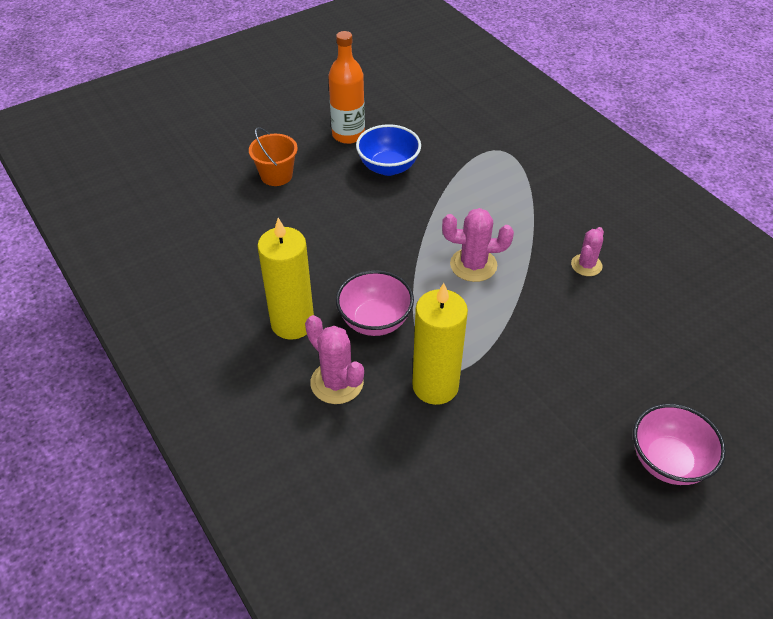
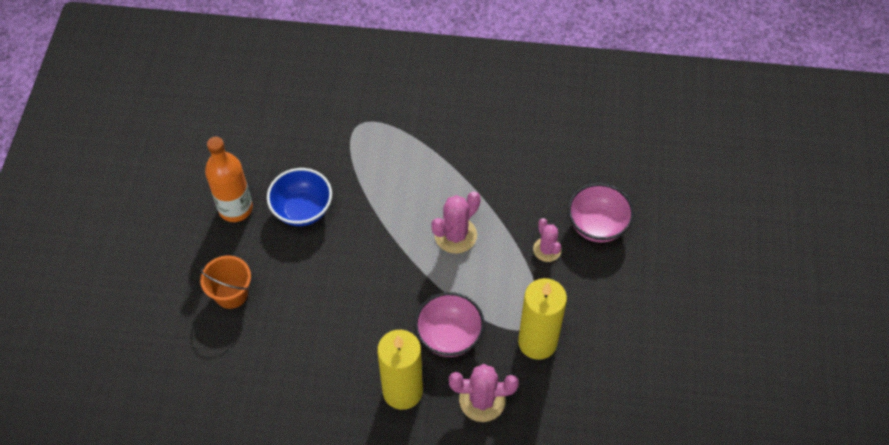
camera: 50 degrees left, 10 degrees up
pink cactus [571,227,604,276] -> pink cactus moved to [533,218,561,262]
pink bowl [633,404,726,485] -> pink bowl moved to [568,183,634,242]

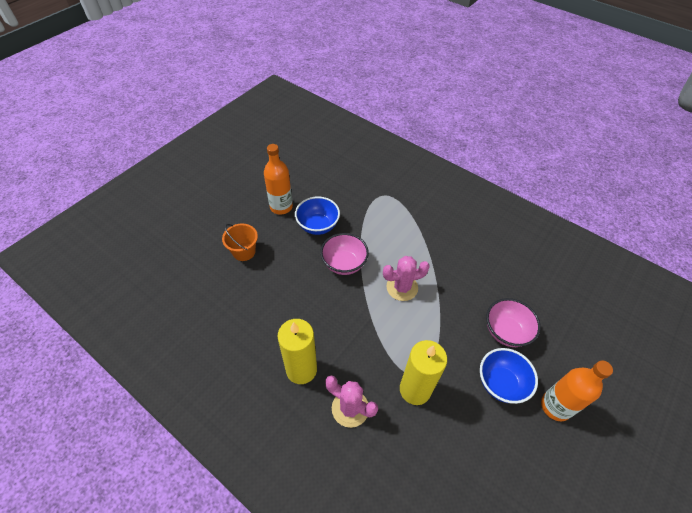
camera: 30 degrees right, 5 degrees down
pink bowl [415,292,485,357] -> pink bowl moved to [320,233,369,275]
pink cactus [533,218,561,262] -> none
none -> blue bowl [480,348,538,404]
none -> orange bottle [541,361,613,421]

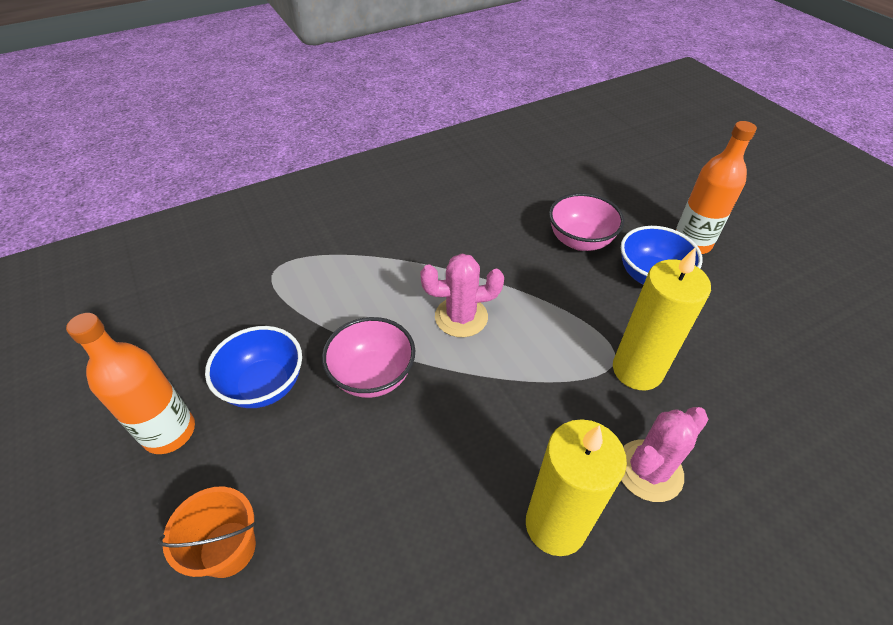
camera: 65 degrees left, 5 degrees down
pink cactus [383,256,430,301] -> pink cactus turned 75 degrees clockwise [420,253,504,337]

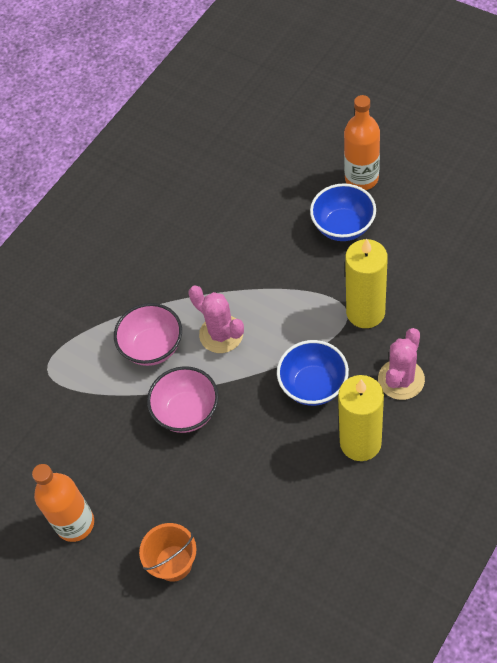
camera: 20 degrees left, 10 degrees up
blue bowl [205,326,302,408] -> blue bowl moved to [277,340,349,406]
pink cactus [420,253,504,337] -> pink cactus turned 75 degrees clockwise [188,286,244,353]
pink bowl [549,193,624,251] -> pink bowl moved to [114,303,182,366]

